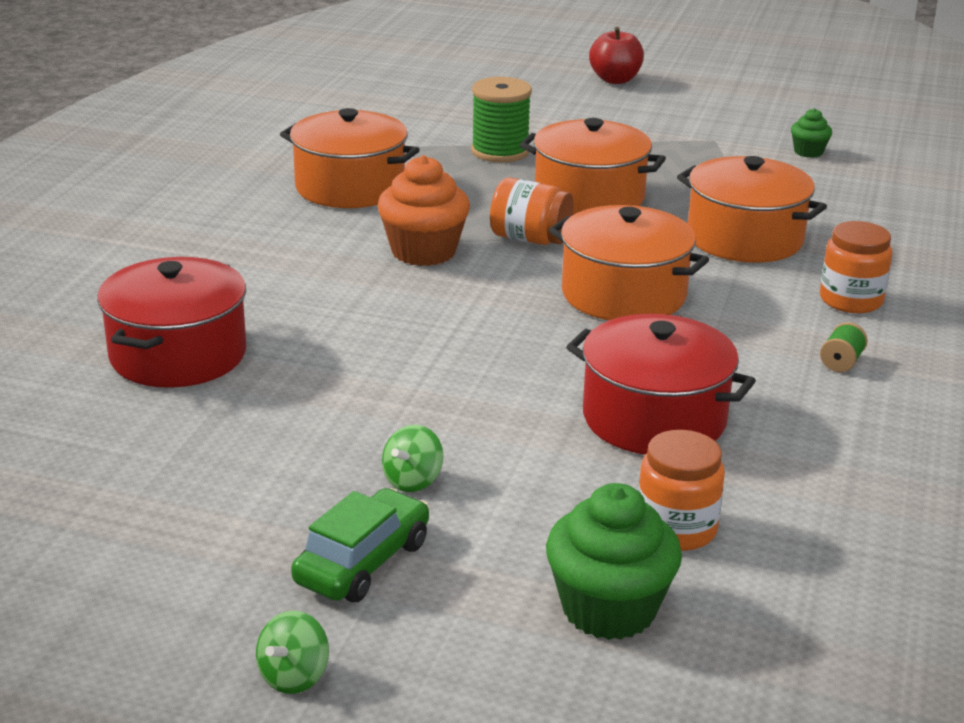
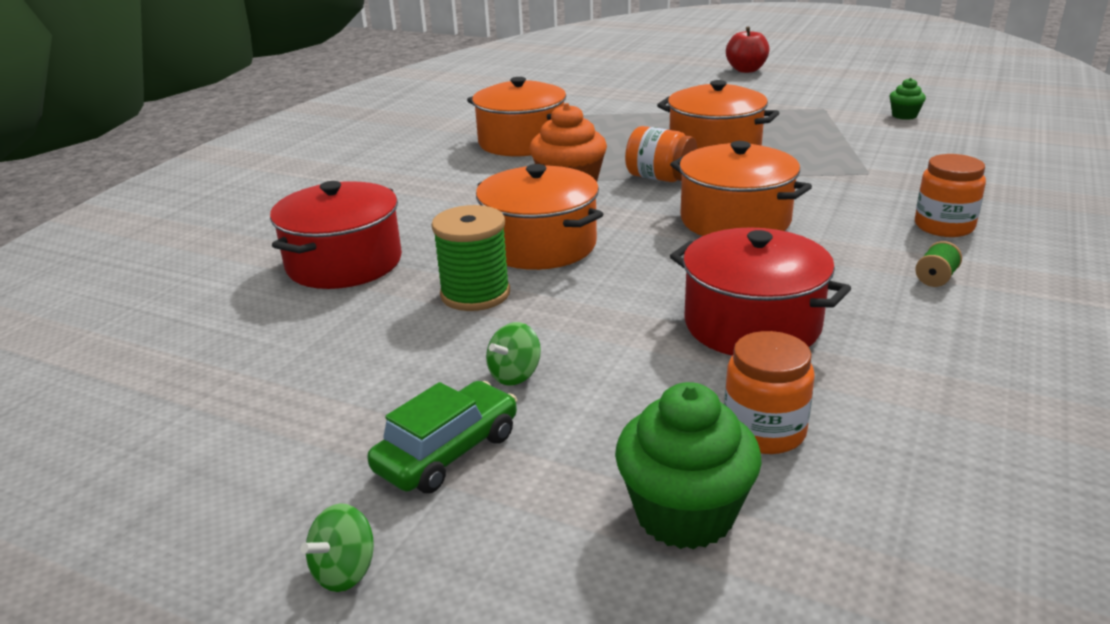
camera: 10 degrees right, 0 degrees up
green spool [471,77,532,163] -> green spool moved to [431,205,510,311]
orange pot [677,156,827,263] -> orange pot moved to [476,164,603,270]

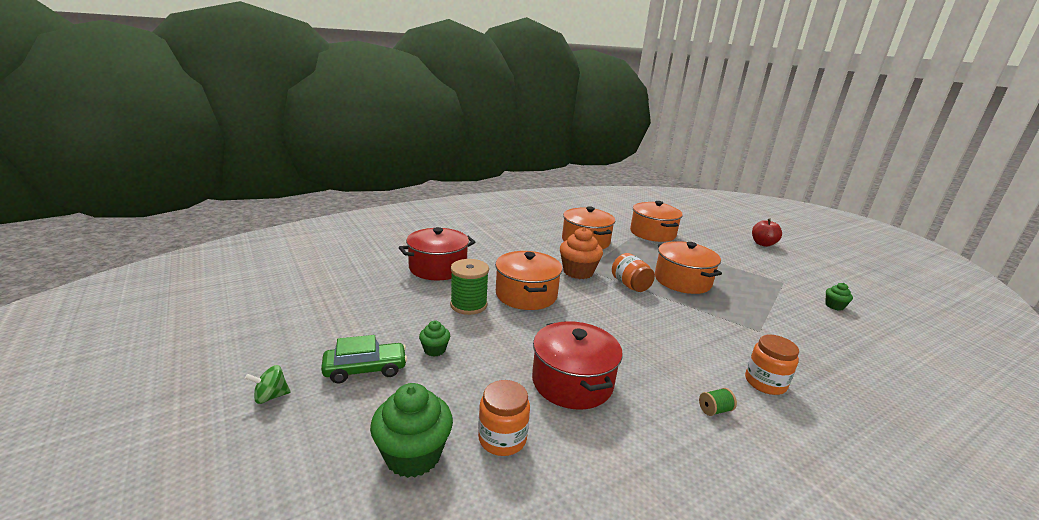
camera: 30 degrees right, 5 degrees down
green spinning top [486,322,541,386] -> green cupcake [419,321,450,357]
orange pot [670,141,812,236] -> orange pot moved to [630,201,683,242]

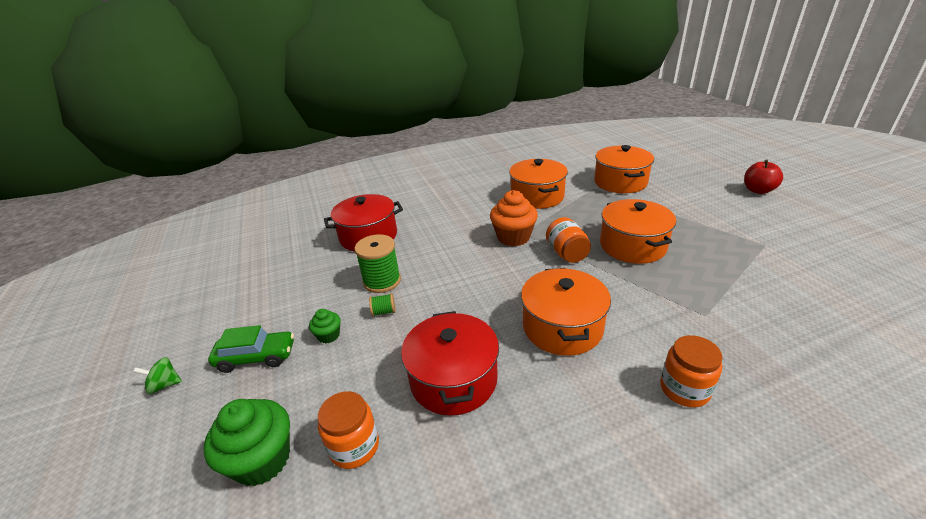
camera: 15 degrees right, 10 degrees up
orange pot [495,251,562,310] -> orange pot moved to [521,268,611,356]
green spool [699,388,737,416] -> green spool moved to [369,293,395,316]
green cupcake [825,283,853,311] -> none

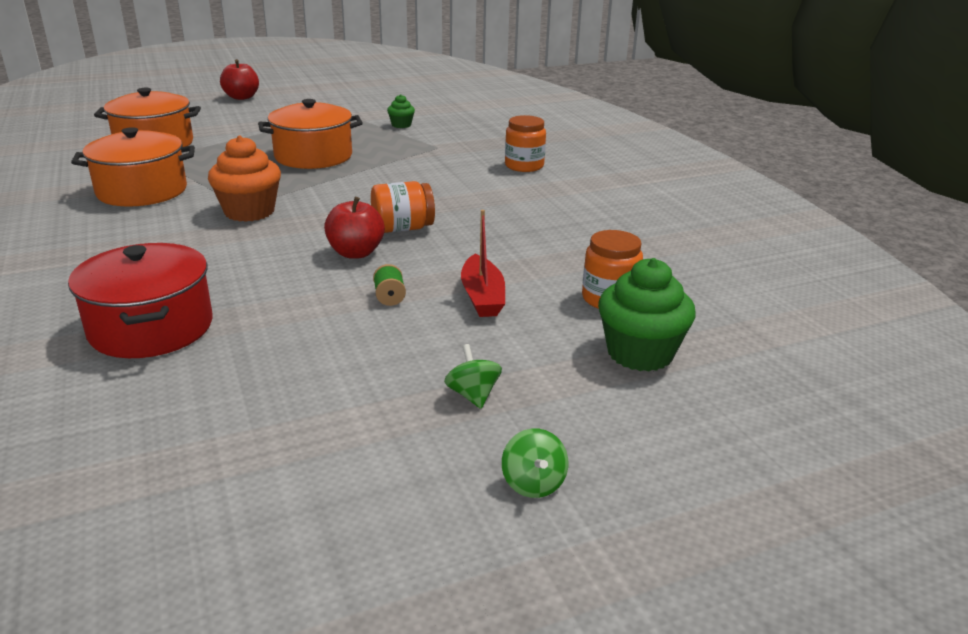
camera: 95 degrees left, 5 degrees down
green car [208,325,294,373] -> green spinning top [444,344,502,409]
green cupcake [309,309,341,344] -> green cupcake moved to [387,94,415,128]
green spool [354,234,401,293] -> none
red pot [401,311,499,416] -> none
orange pot [521,268,611,356] -> none
orange jar [546,217,591,263] -> orange jar moved to [371,181,435,233]
none -> red apple [324,197,385,259]
none -> red boat [461,210,505,317]

